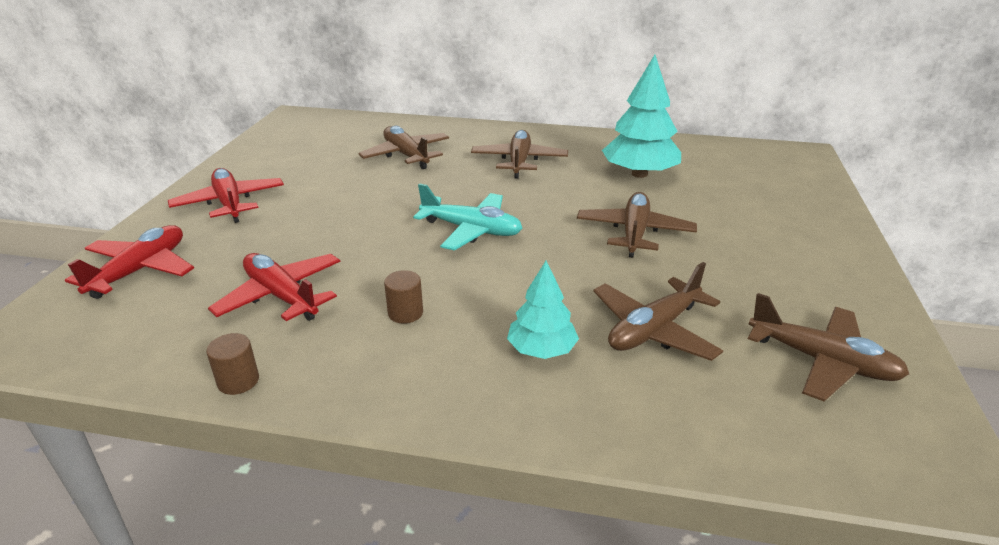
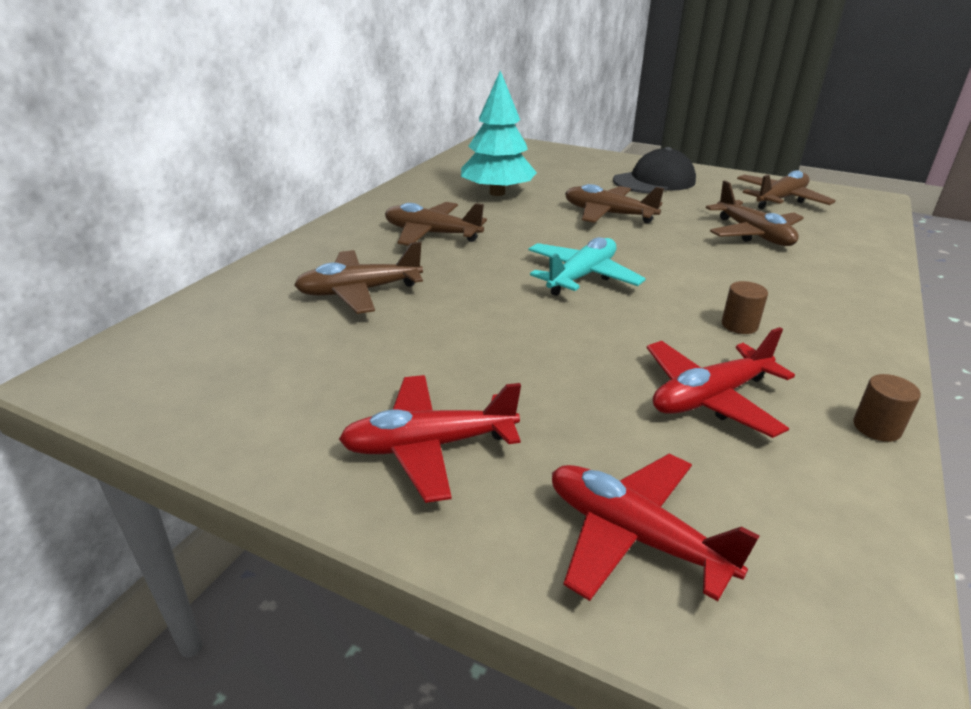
camera: 75 degrees left, 0 degrees up
turquoise tree [507,261,579,359] -> none
none -> black cap [613,147,696,193]

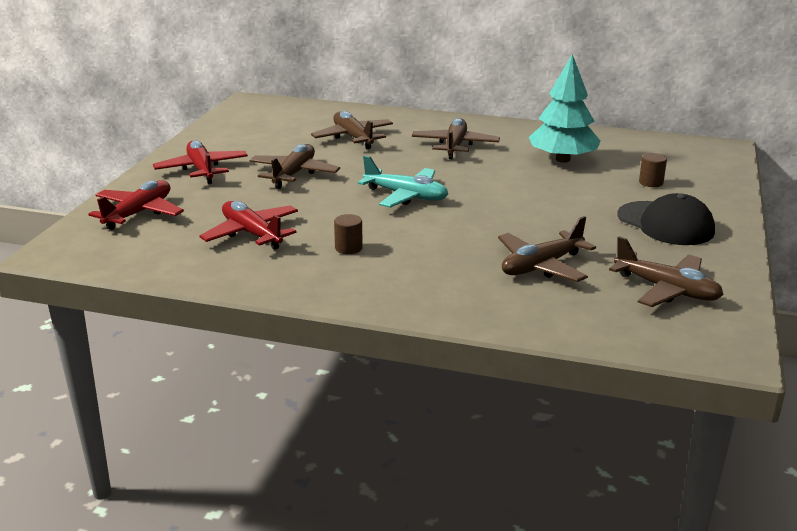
camera: 80 degrees right, 5 degrees down
brown plane [565,184,664,223] -> brown plane moved to [249,144,340,189]
brown cylinder [853,374,921,442] -> brown cylinder moved to [639,153,667,187]

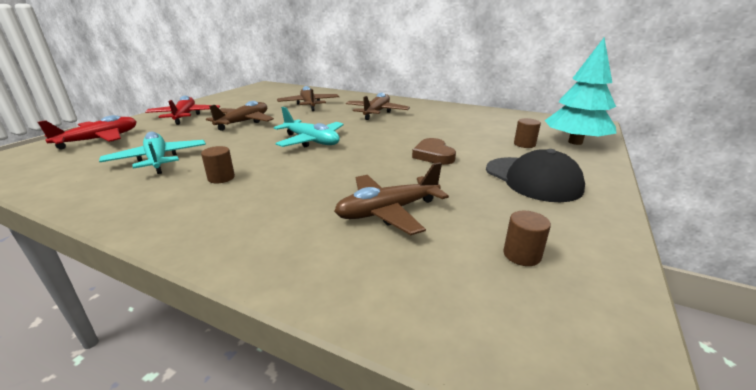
camera: 10 degrees right, 0 degrees up
red plane [199,201,298,250] -> turquoise plane [99,132,206,174]
turquoise tree [529,54,600,163] -> turquoise tree moved to [544,38,616,145]
brown plane [609,236,724,307] -> brown cylinder [503,211,551,266]
none -> brown heart [412,138,456,165]

